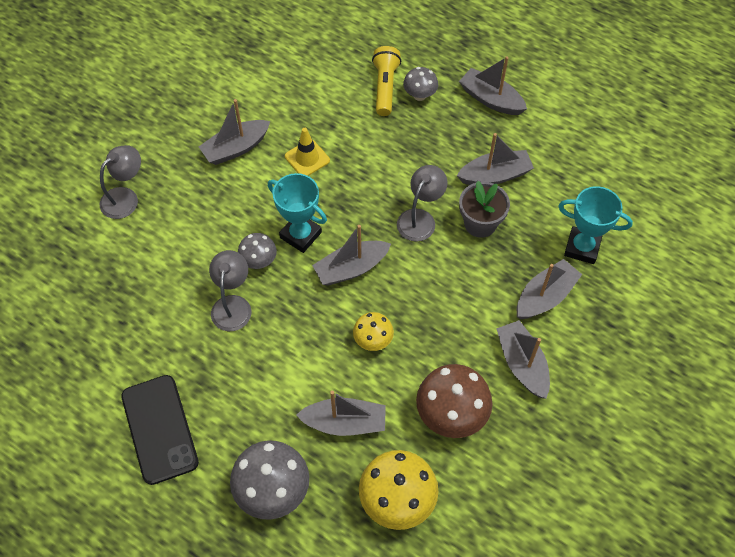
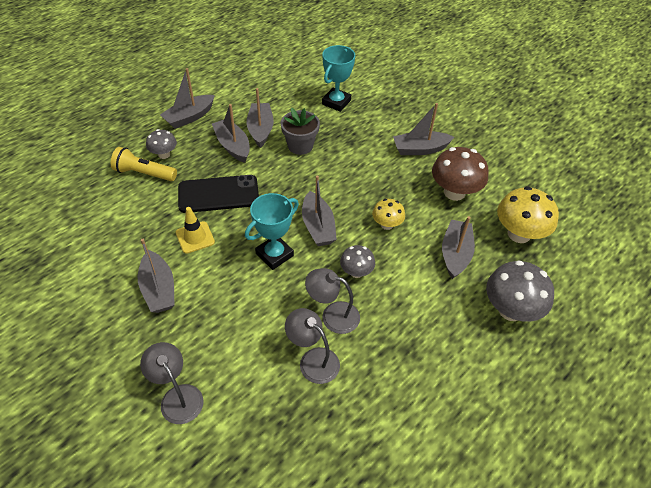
camera: 80 degrees left, 10 degrees down
black phone [121,375,199,485] -> black phone moved to [178,175,259,213]
grey mushroom [238,233,277,269] -> grey mushroom moved to [340,245,375,278]
grey lamp [397,165,448,242] -> grey lamp moved to [285,308,340,384]
grey boat [517,259,582,319] -> grey boat moved to [212,104,250,163]

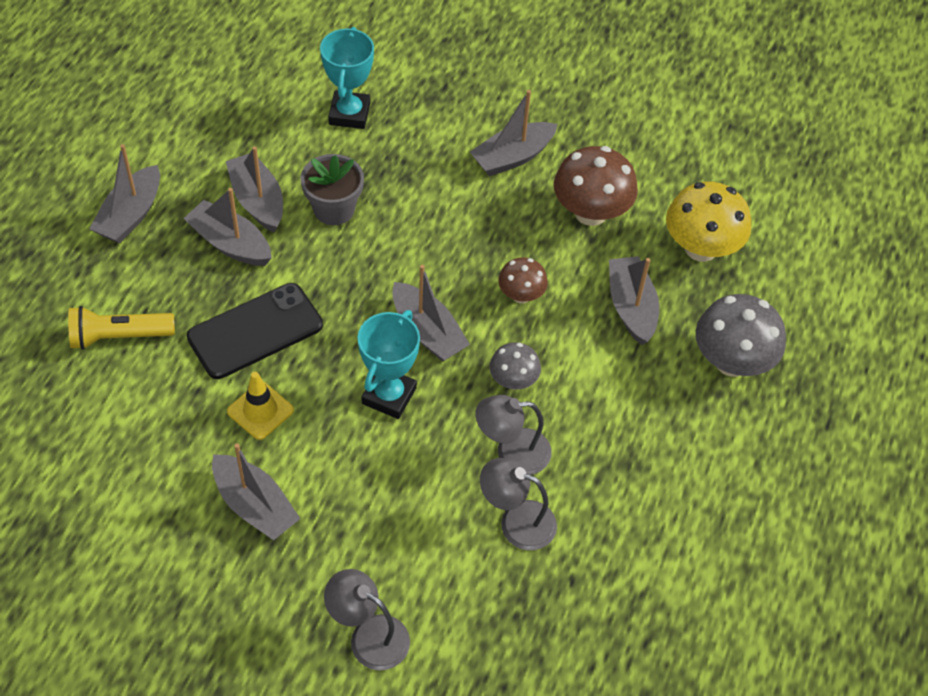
camera: 25 degrees left, 5 degrees up
grey mushroom [146,129,177,159] -> none
yellow mushroom [372,199,405,230] -> brown mushroom [498,257,548,303]

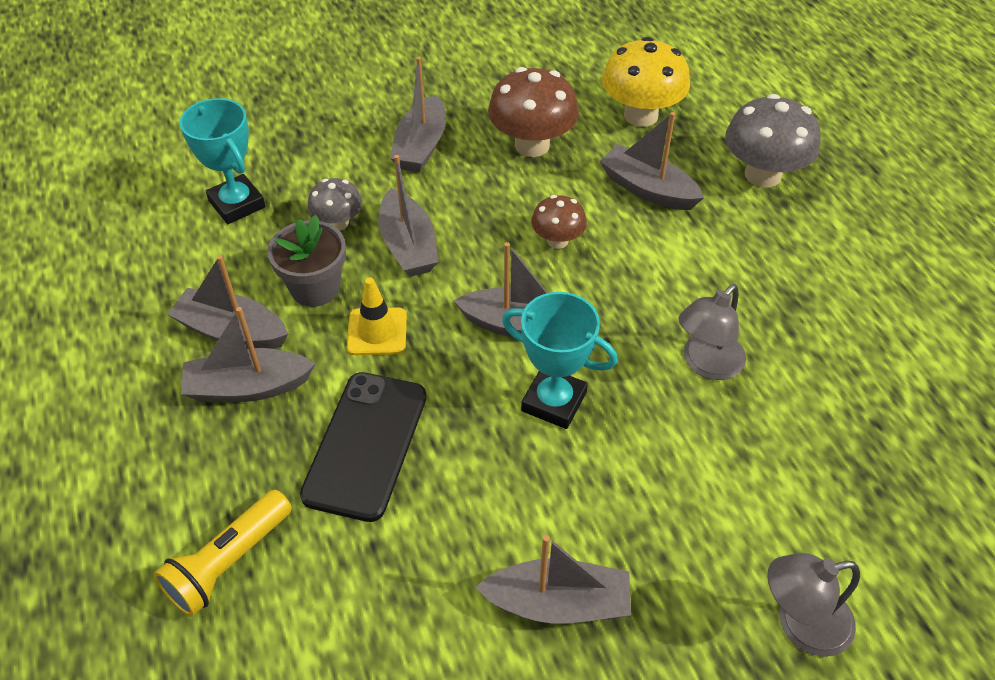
camera: 40 degrees left, 5 degrees down
grey boat [89,144,160,243] -> grey boat moved to [378,155,439,277]
yellow traffic cone [227,372,294,440] -> yellow traffic cone moved to [347,277,407,355]
turquoise trophy [357,310,420,419] -> turquoise trophy turned 45 degrees counterclockwise [502,292,618,429]
grey lamp [480,458,557,550] -> none
grey mushroom [490,342,541,390] -> grey mushroom moved to [307,178,362,231]

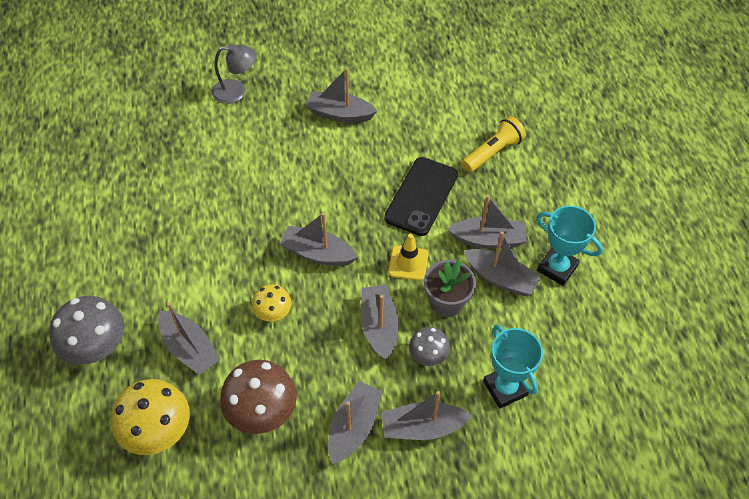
camera: 170 degrees left, 5 degrees up
turquoise trophy [502,292,618,429] -> turquoise trophy moved to [537,206,603,286]
brown mushroom [531,195,587,249] -> yellow mushroom [252,284,292,321]
grey lamp [679,284,746,380] -> none
none -> grey boat [381,391,472,440]

